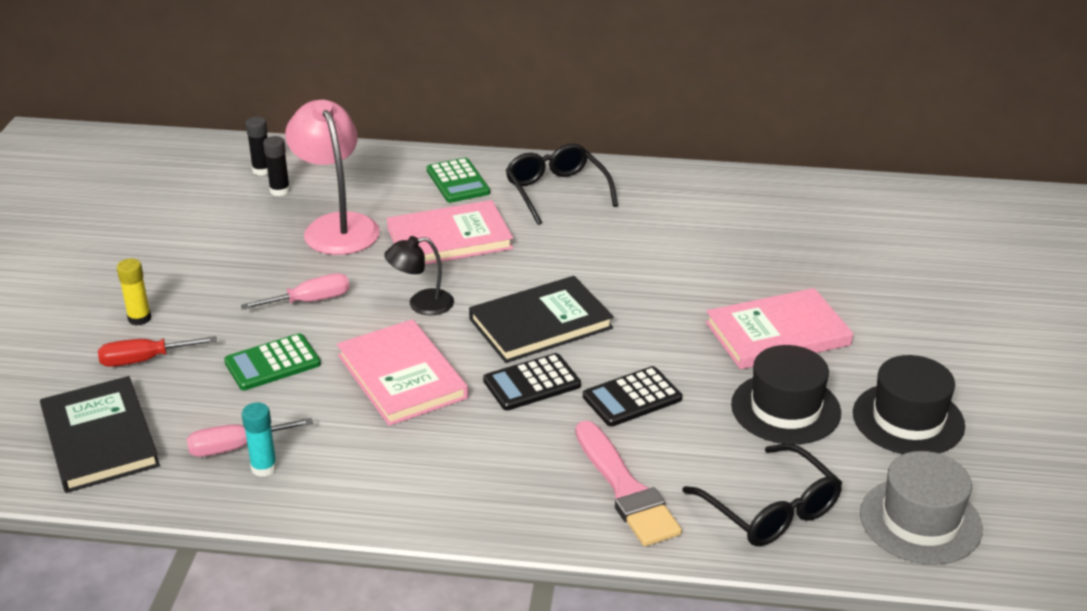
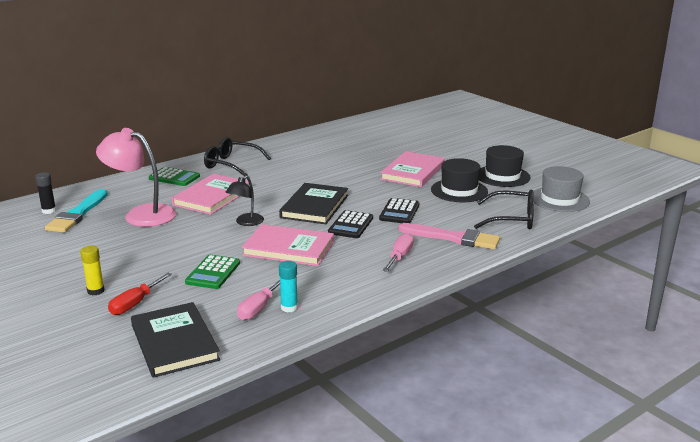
camera: 45 degrees left, 10 degrees down
black book [40,376,160,493] -> black book turned 45 degrees clockwise [131,302,220,378]
pink screwdriver [241,273,350,310] -> pink screwdriver moved to [383,233,414,272]
black glue stick [263,136,290,196] -> turquoise brush [45,189,108,233]

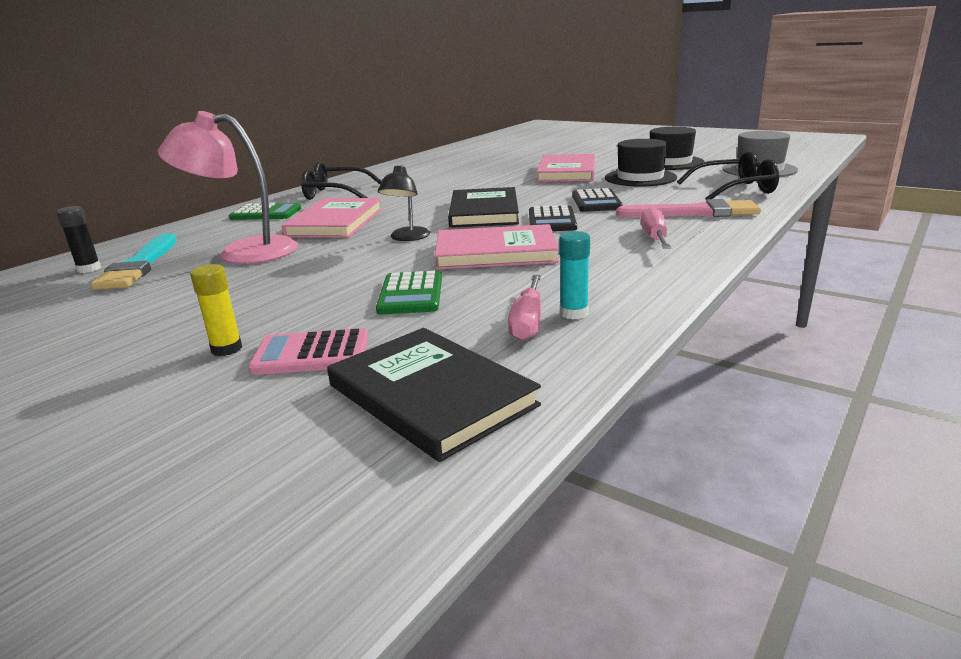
camera: 15 degrees left, 0 degrees up
red screwdriver [108,273,172,315] -> pink calculator [248,328,369,375]

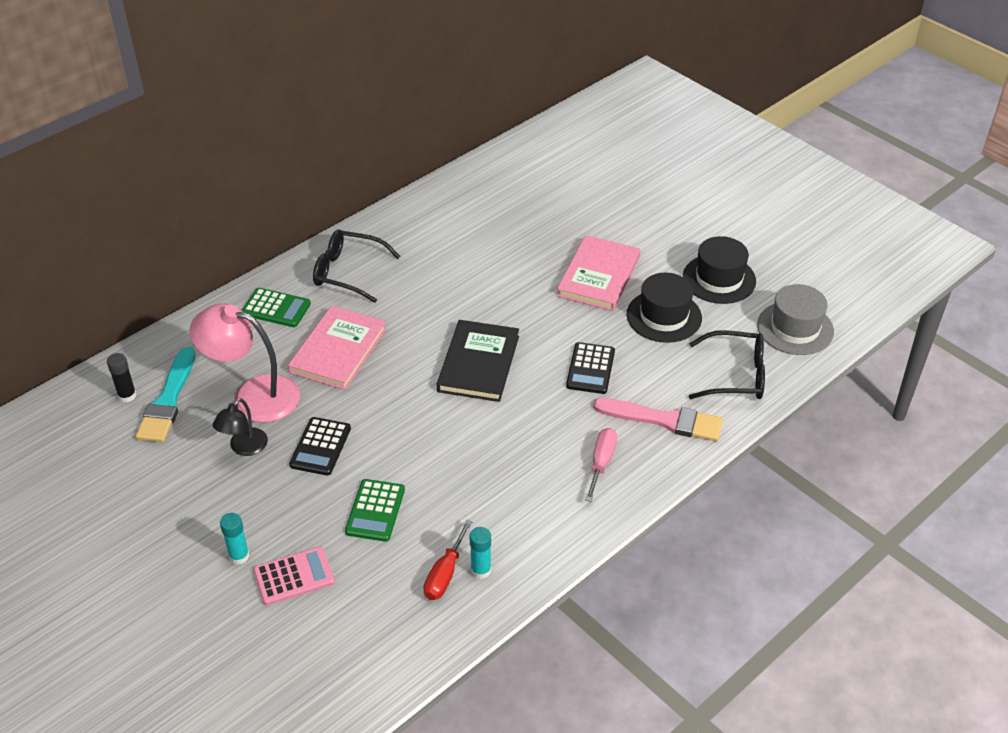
camera: 10 degrees right, 20 degrees up
yellow glue stick [190,264,242,356] -> turquoise glue stick [220,513,249,565]
pink calculator [248,328,369,375] -> pink calculator turned 150 degrees clockwise [253,546,335,605]
black book [327,328,541,462] -> none
black lamp [378,165,430,241] -> black lamp moved to [213,398,268,456]
pink book [435,224,559,270] -> none
pink screwdriver [508,275,541,341] -> red screwdriver [423,520,472,600]
black calculator [529,205,577,231] -> black calculator moved to [289,417,351,475]

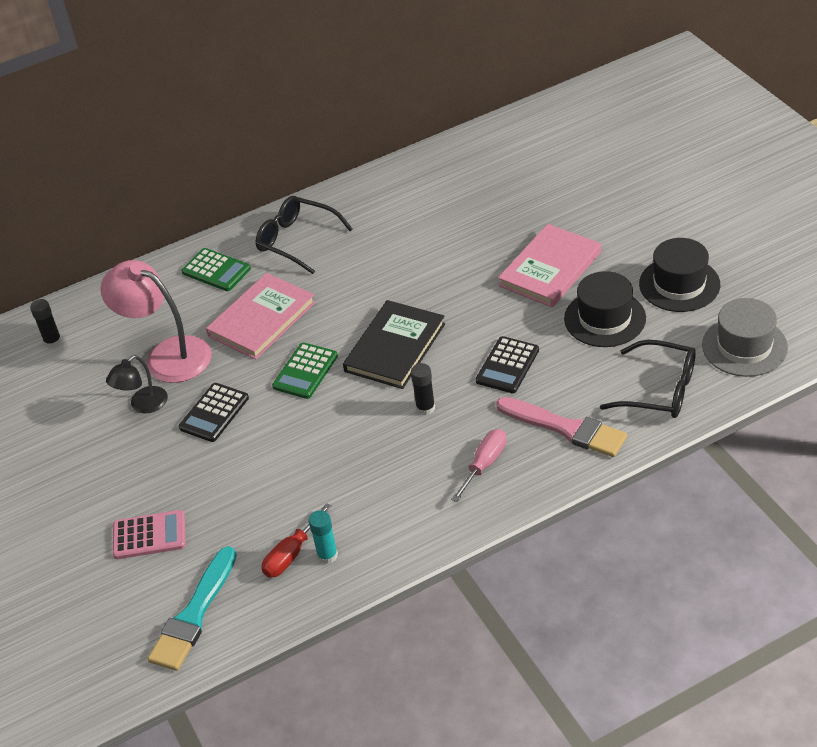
camera: 20 degrees right, 0 degrees up
turquoise brush [136,347,195,442] -> turquoise brush moved to [148,546,237,671]
turquoise glue stick [220,513,249,565] -> none
green calculator [345,479,405,542] -> green calculator moved to [272,342,338,399]
none -> black glue stick [411,363,435,415]

